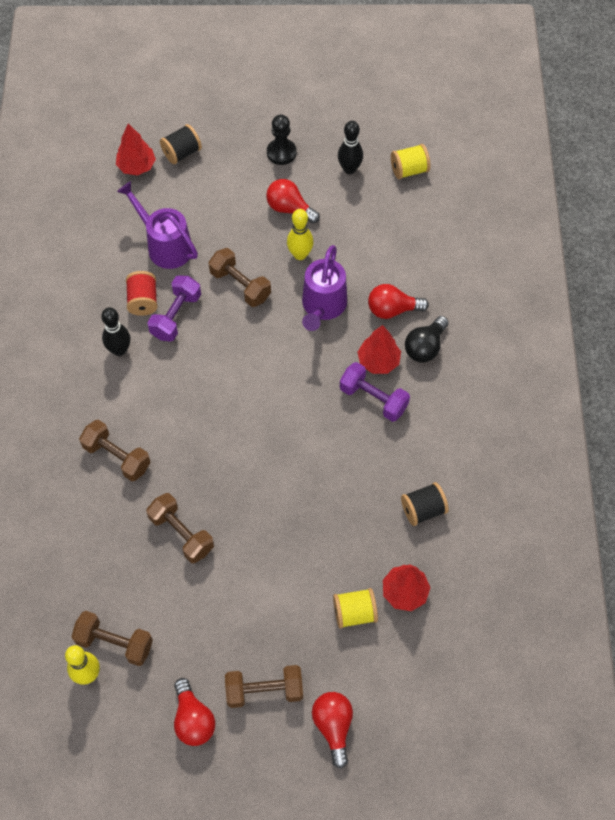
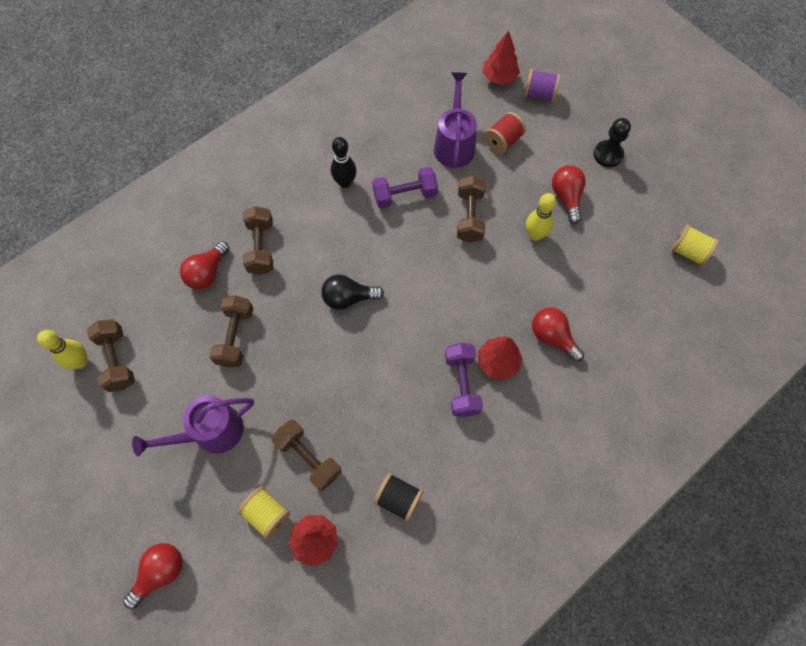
camera: 50 degrees right, 5 degrees up
red spool [126,271,158,316] -> red spool moved to [485,112,526,154]
black spool [160,124,202,164] -> purple spool [524,69,561,102]
red light bulb [174,678,215,746] -> red light bulb moved to [180,241,229,290]
brown dumbbell [225,665,303,708] -> brown dumbbell moved to [272,419,341,491]
purple watering can [302,245,347,331] -> purple watering can moved to [132,395,254,456]
black bowling pin [338,121,363,174] -> none
black light bulb [405,316,449,362] -> black light bulb moved to [321,275,384,310]

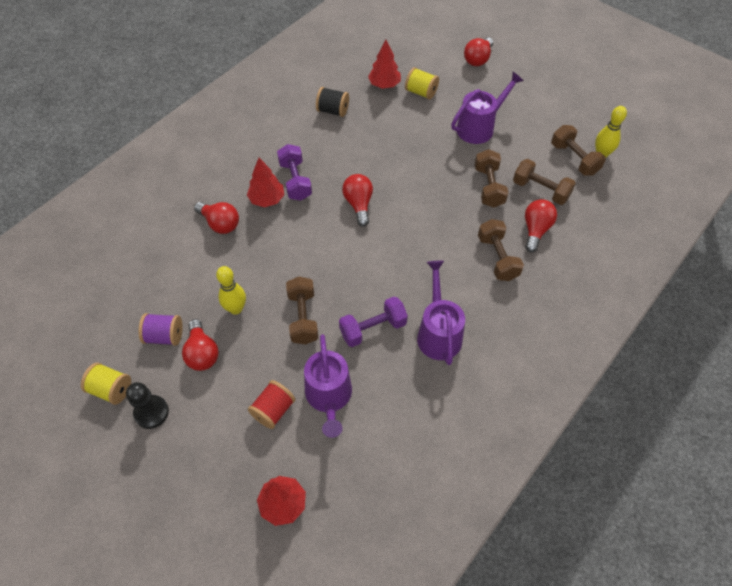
camera: 170 degrees right, 10 degrees down
brown dumbbell [272,419,341,491] -> brown dumbbell moved to [513,159,576,205]
black light bulb [321,275,384,310] -> none
black bowling pin [331,137,356,188] -> purple watering can [417,261,465,365]
purple spool [524,69,561,102] -> purple spool moved to [139,313,183,346]
yellow spool [671,224,719,266] -> yellow spool moved to [81,363,131,405]
none -> red light bulb [342,174,373,227]

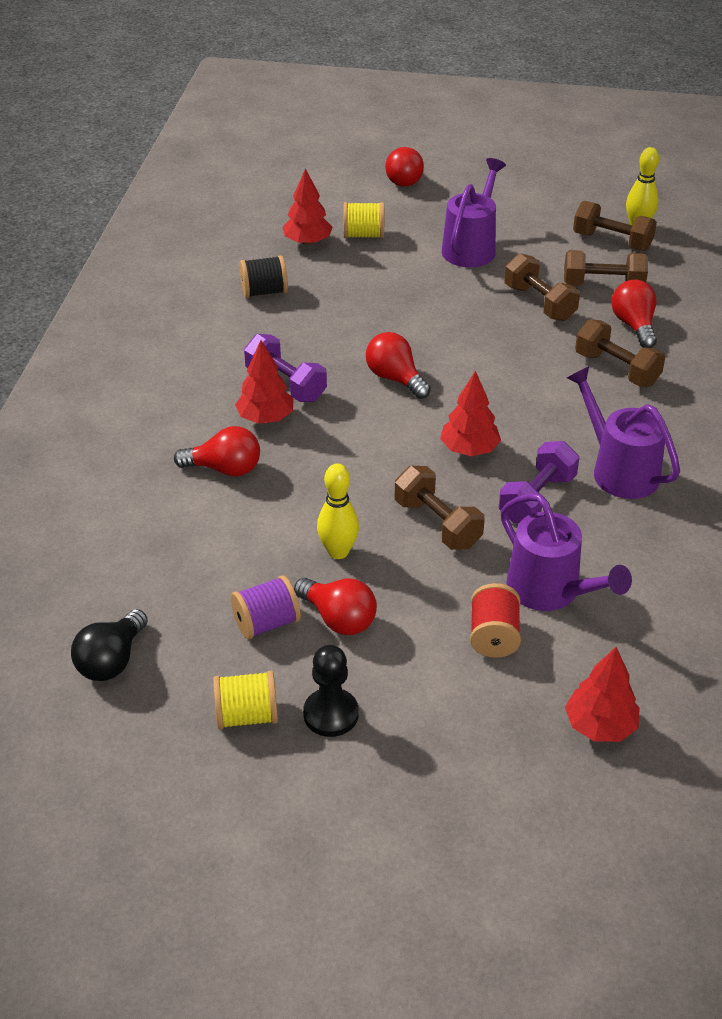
camera: 30 degrees left, 15 degrees down
none -> black light bulb [71,609,148,681]
none -> red tree [440,371,501,456]

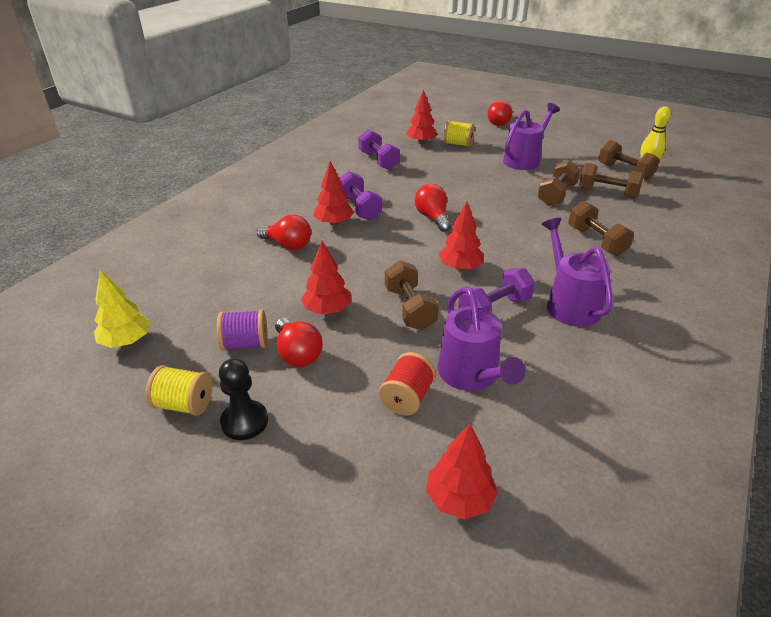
camera: 20 degrees right, 5 degrees down
black light bulb [71,609,148,681] -> yellow tree [94,270,150,348]
black spool [240,255,288,298] -> purple dumbbell [358,129,400,170]
yellow bowling pin [317,464,359,559] -> red tree [301,241,351,314]
brown dumbbell [505,253,580,321] -> brown dumbbell turned 45 degrees clockwise [537,160,580,206]
red light bulb [611,280,657,348] -> none

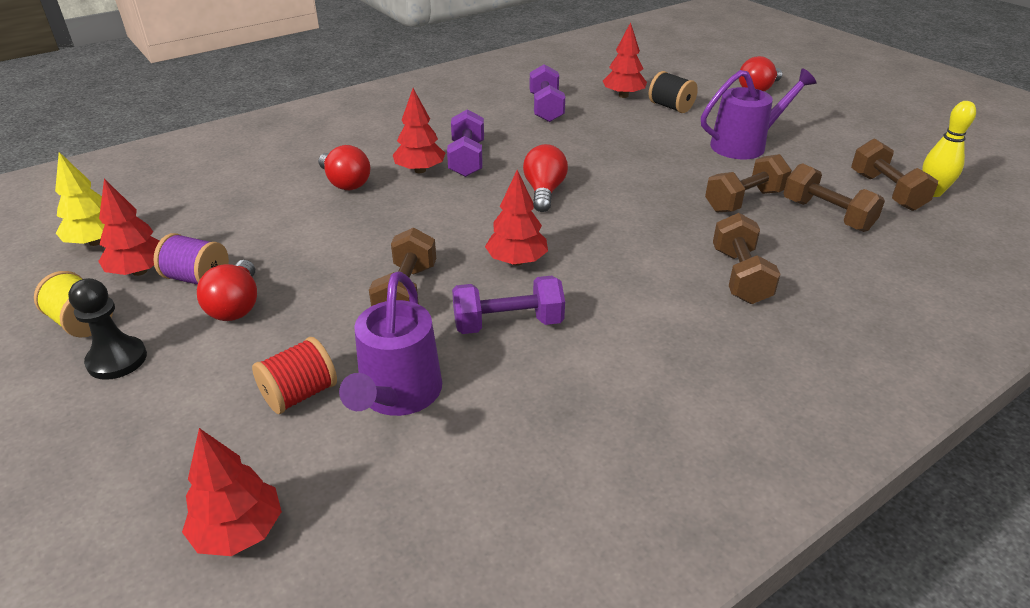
camera: 25 degrees right, 0 degrees up
red tree [301,241,351,314] -> red tree moved to [98,179,159,276]
yellow spool [444,120,475,147] -> black spool [649,71,698,113]
purple watering can [542,218,613,327] -> none

